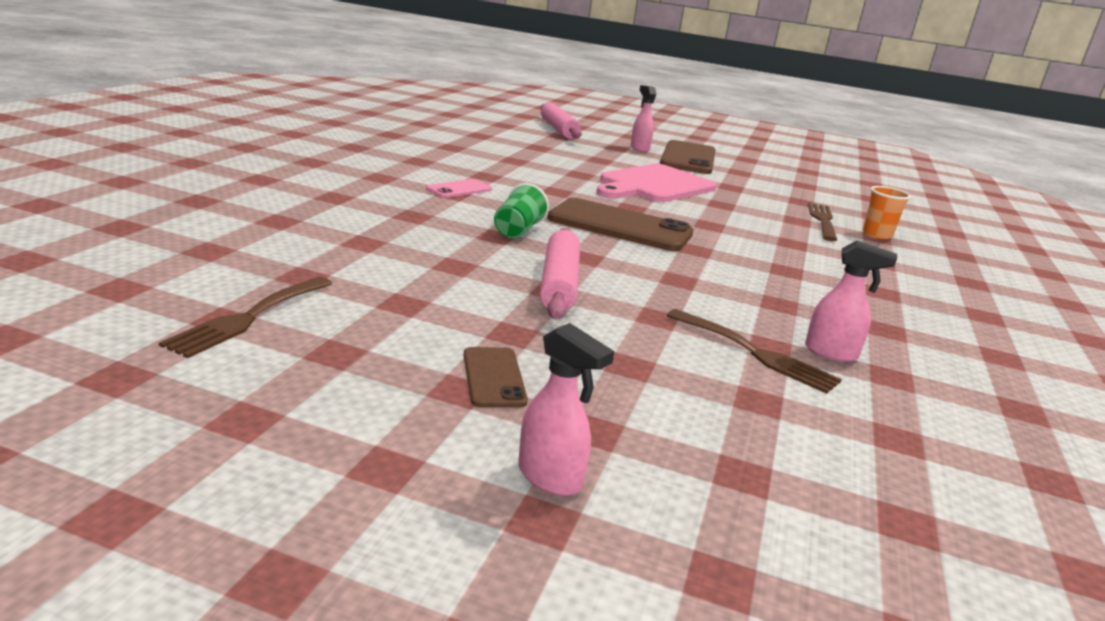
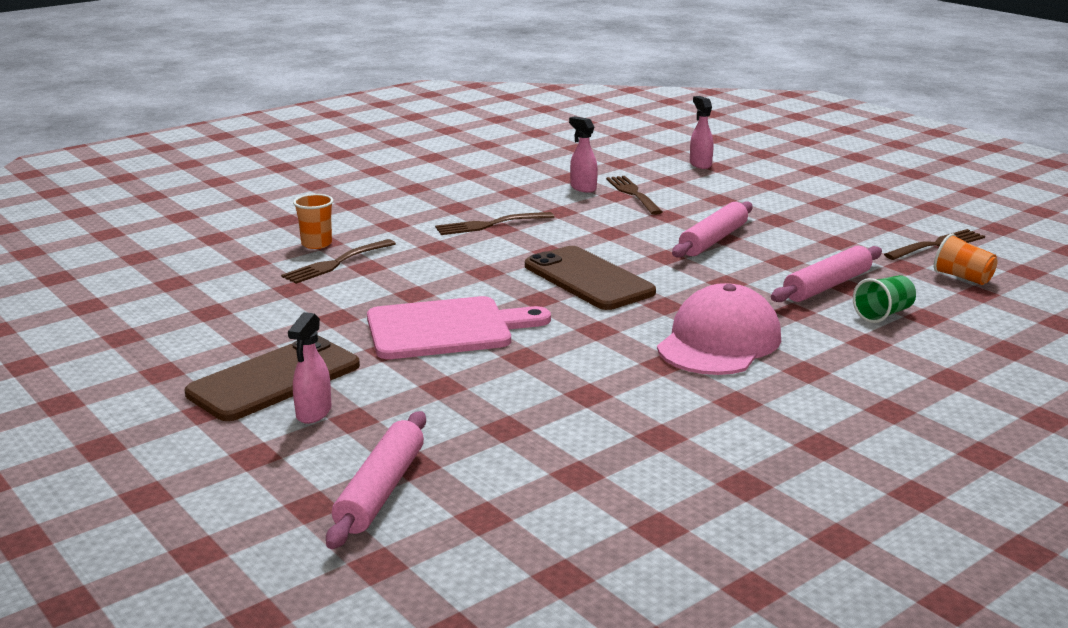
camera: 145 degrees left, 0 degrees up
pink phone [426,179,492,198] -> pink cap [657,283,781,375]
brown phone [464,347,528,408] -> none
green cup [494,183,549,238] -> green cup moved to [853,275,916,323]
pink spray bottle [518,323,615,496] -> pink spray bottle moved to [690,96,714,169]
none -> brown fork [435,212,554,235]
none -> pink rolling pin [771,246,882,302]
none -> orange cup [934,234,998,285]

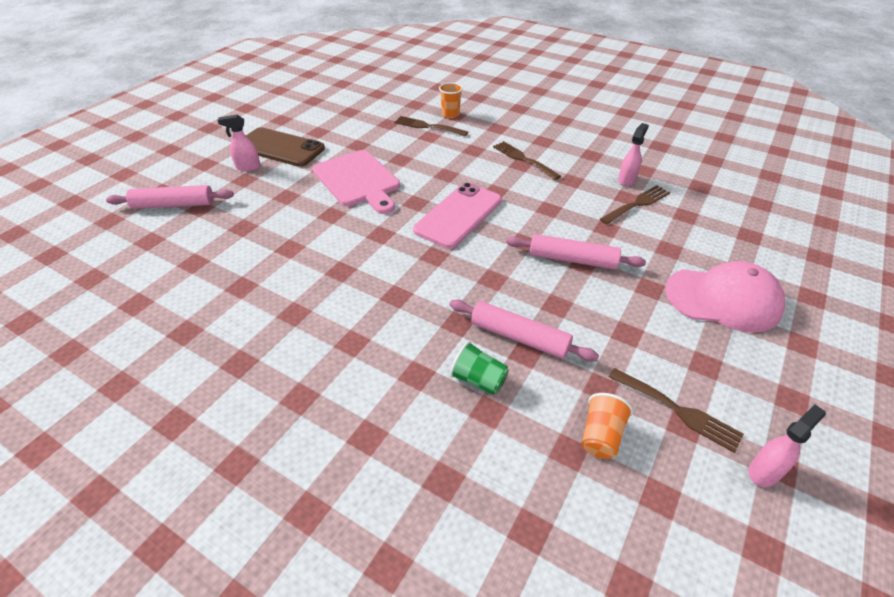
camera: 70 degrees right, 20 degrees up
brown phone [525,246,656,310] -> pink phone [413,183,502,249]
pink cap [657,283,781,375] -> pink cap moved to [665,261,785,332]
pink spray bottle [690,96,714,169] -> pink spray bottle moved to [748,404,826,487]

